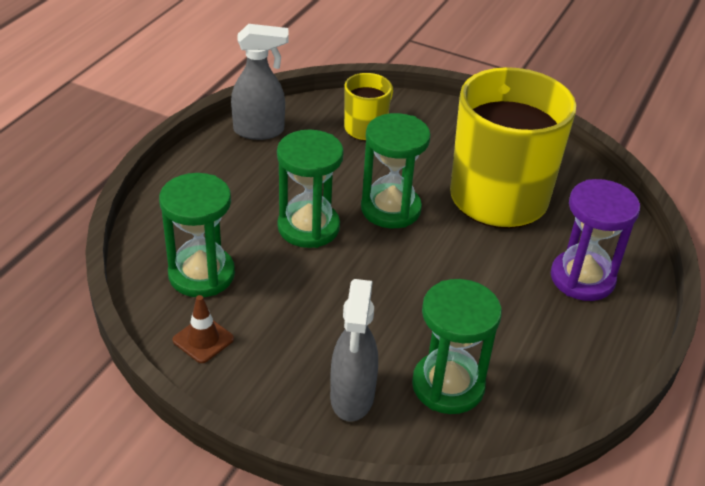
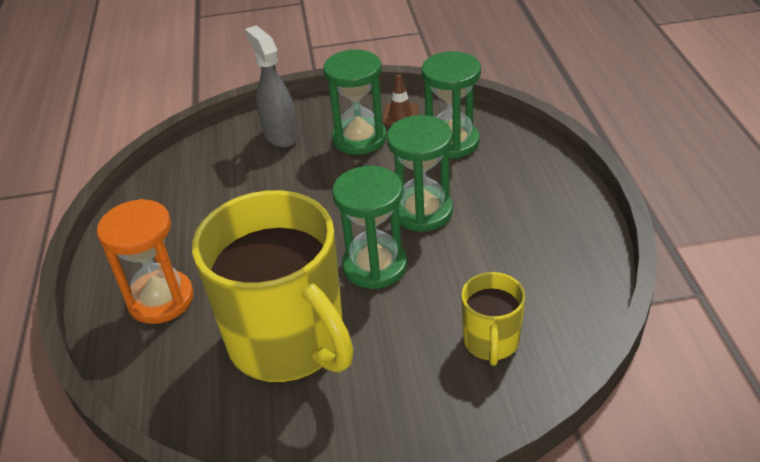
camera: 150 degrees right, 0 degrees up
grey spray bottle [231,24,288,140] -> none
green hourglass [412,279,502,414] -> green hourglass moved to [323,49,387,155]
purple hourglass [551,179,640,301] -> orange hourglass [97,199,194,324]

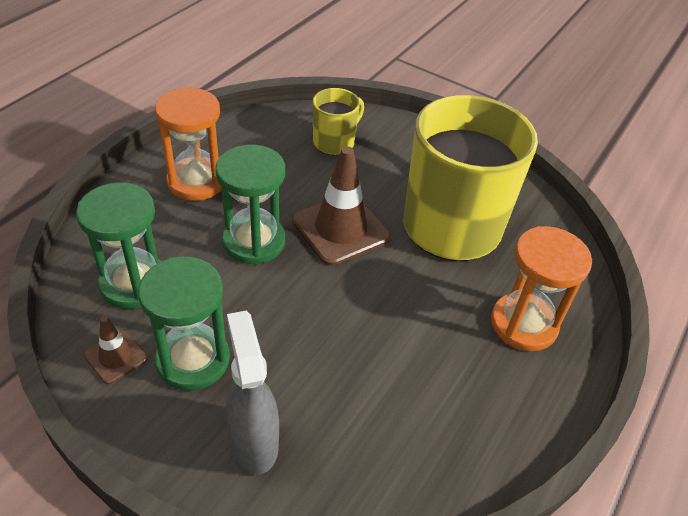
camera: 145 degrees left, 5 degrees up
grey spray bottle [245,26,298,148] -> grey spray bottle turned 150 degrees clockwise [226,311,279,474]
green hourglass [332,166,407,289] -> brown traffic cone [292,146,391,266]
none -> orange hourglass [155,87,222,201]

